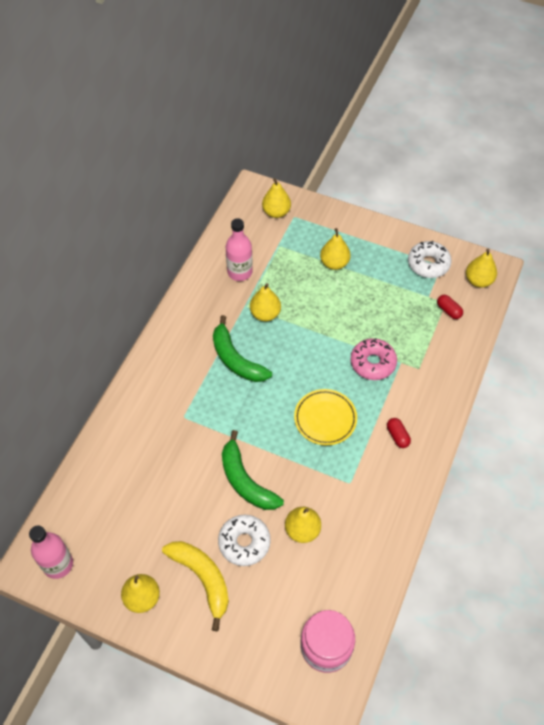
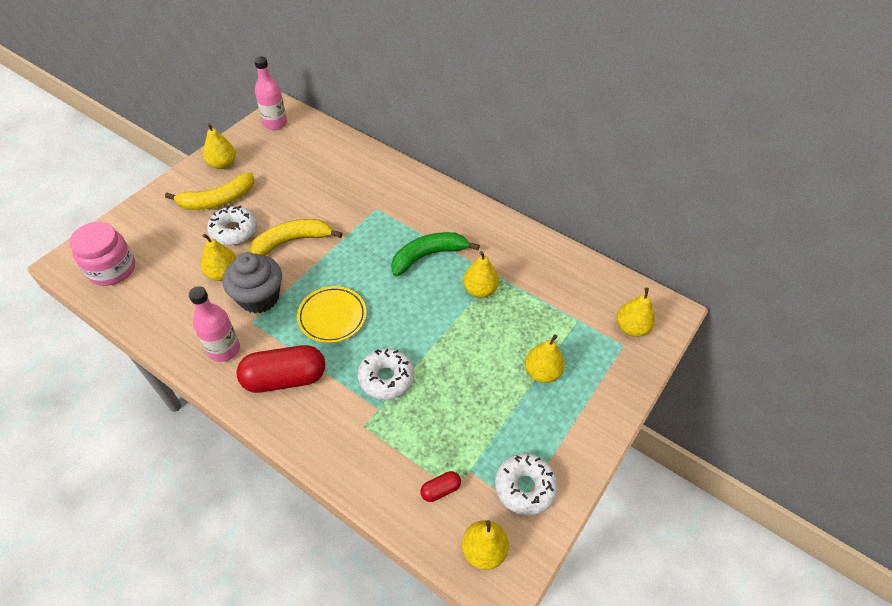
camera: 100 degrees right, 5 degrees down
green banana [222,430,284,510] -> yellow banana [249,219,343,255]
pink bottle [226,218,253,281] -> pink bottle moved to [189,286,240,362]
pink donut [350,338,397,380] -> white donut [358,348,414,400]
red capsule [387,418,411,448] -> red capsule [237,345,325,393], size x2.20
none -> grey cupcake [223,252,282,313]

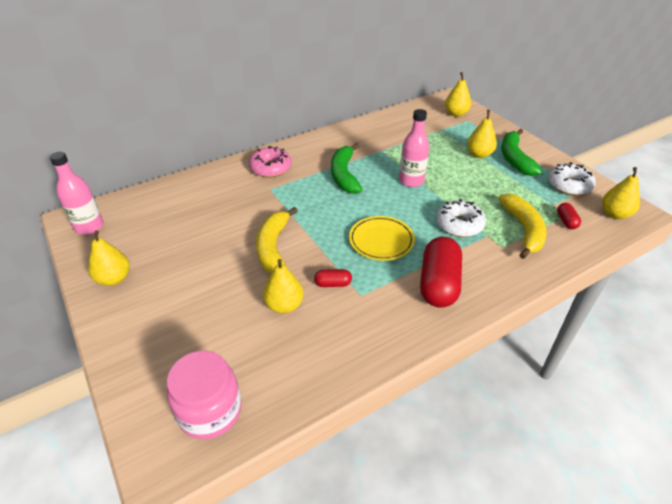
camera: 65 degrees left, 10 degrees down
yellow banana [165,172,254,210] -> yellow banana moved to [499,194,547,259]
pink bottle [189,286,240,362] -> pink bottle moved to [399,109,430,187]
white donut [207,206,257,245] -> none
grey cupcake [223,252,282,313] -> red capsule [314,269,352,287]
yellow pear [463,251,499,298] -> none
none -> pink donut [249,146,292,177]
none -> green banana [501,129,542,176]

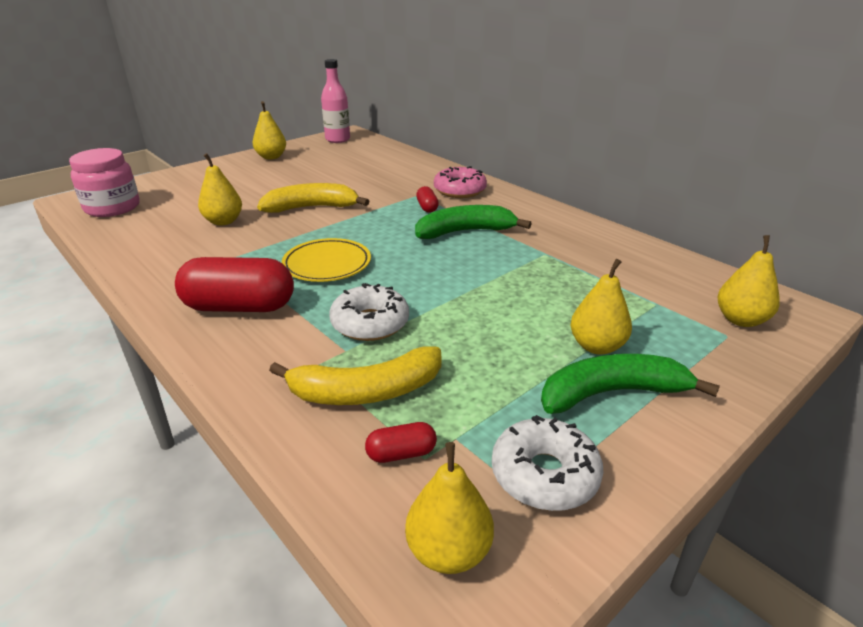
camera: 80 degrees right, 10 degrees down
red capsule [314,269,352,287] -> red capsule moved to [416,186,439,213]
pink bottle [399,109,430,187] -> none

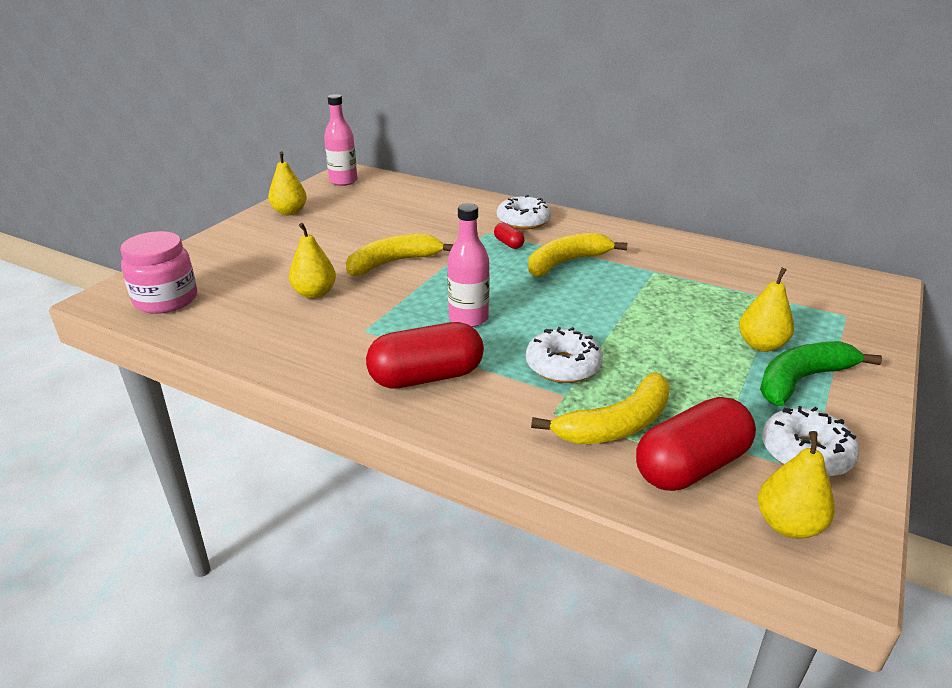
camera: 20 degrees left, 0 degrees up
yellow plate [282,238,371,282] -> pink bottle [447,203,490,327]
red capsule [365,422,437,463] -> red capsule [636,397,756,491], size x2.20
green banana [415,205,532,239] -> yellow banana [528,233,628,277]
pink donut [434,166,487,198] -> white donut [497,195,551,230]
yellow pear [718,235,780,327] -> none

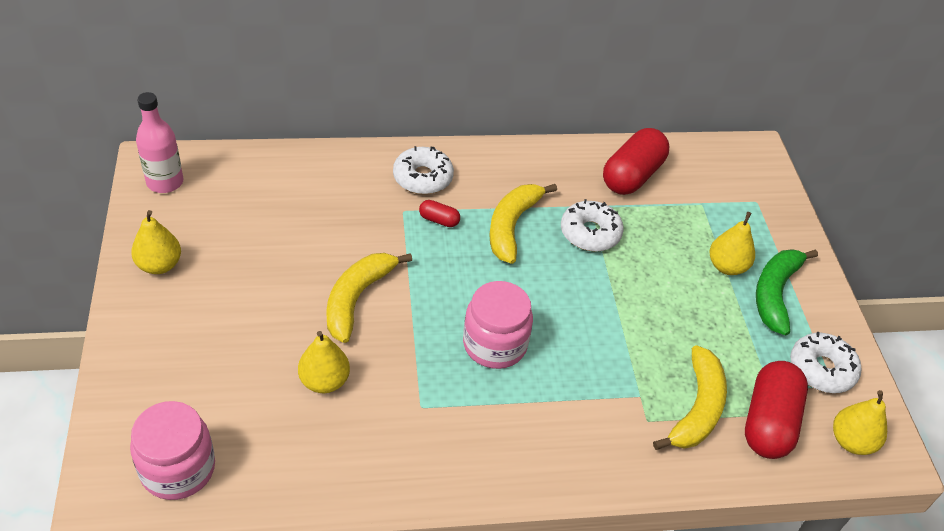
camera: 40 degrees left, 15 degrees up
red capsule [366,322,484,389] -> red capsule moved to [603,128,669,195]
pink bottle [447,203,490,327] -> pink jar [463,281,533,369]
white donut [526,327,603,383] -> white donut moved to [561,199,624,252]

